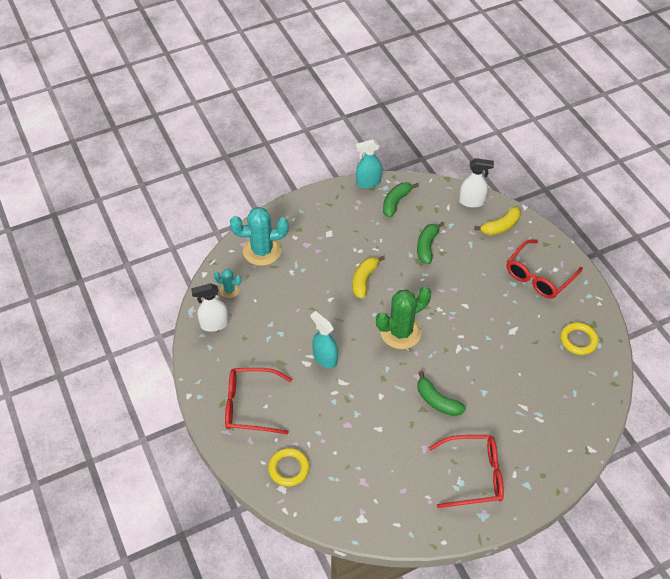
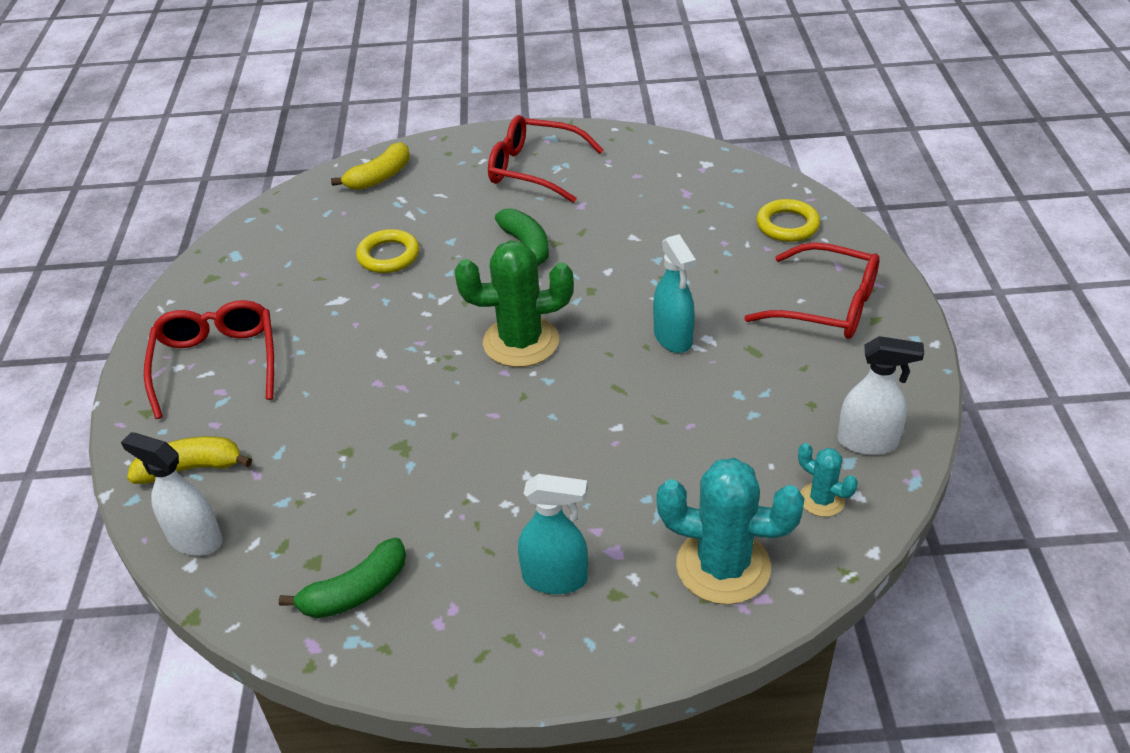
camera: 155 degrees left, 10 degrees down
yellow banana [353,256,384,299] -> yellow banana moved to [331,142,410,190]
turquoise spray bottle [356,139,382,188] -> turquoise spray bottle moved to [518,474,588,594]
green banana [417,222,444,264] -> none
red glasses [506,239,583,299] -> red glasses turned 75 degrees counterclockwise [144,300,274,419]
yellow ring [560,322,598,355] -> yellow ring moved to [356,229,419,273]

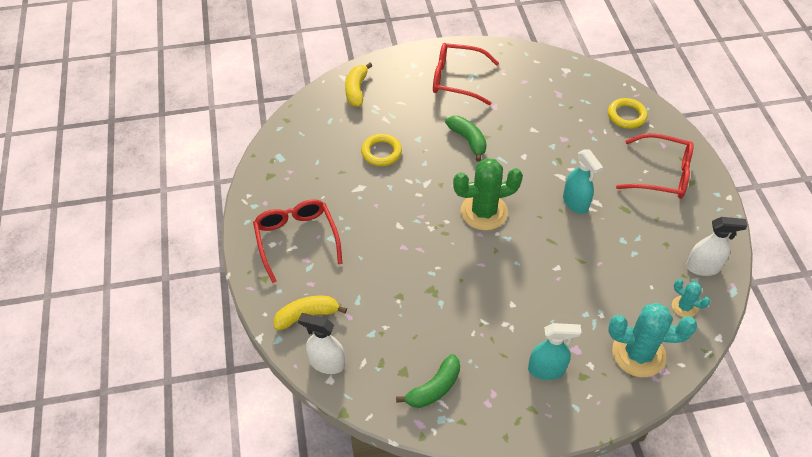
camera: 10 degrees left, 10 degrees up
yellow banana [331,142,410,190] -> yellow banana turned 150 degrees clockwise [345,63,372,107]

